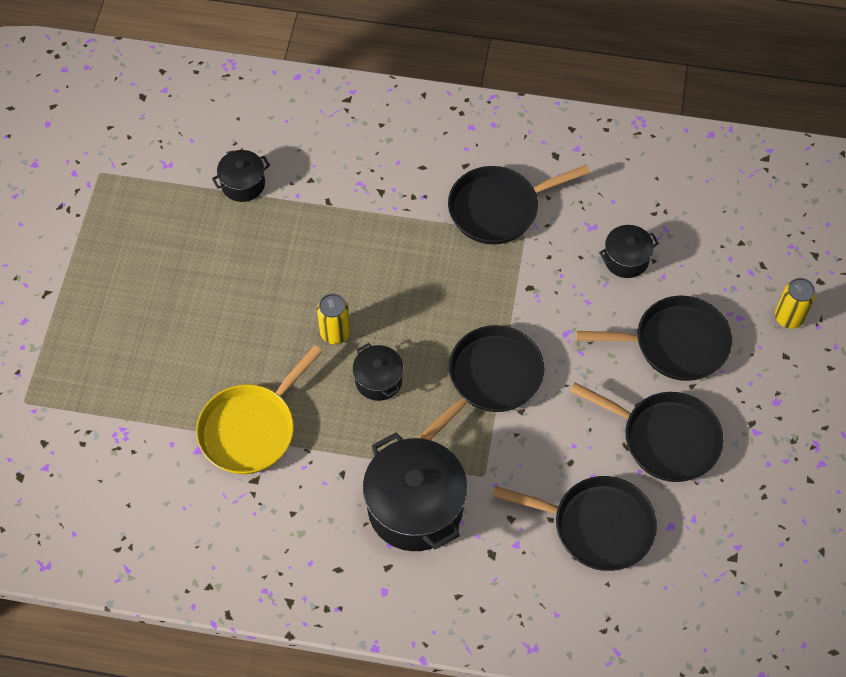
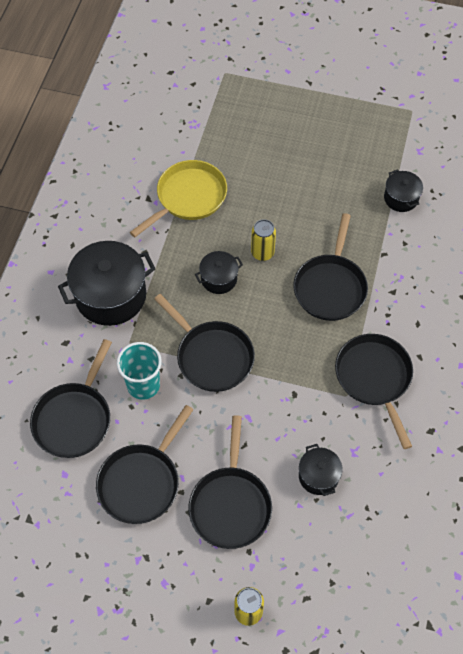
camera: 95 degrees right, 0 degrees up
yellow pan [196,345,323,474] -> yellow pan turned 90 degrees clockwise [130,160,227,237]
none -> turquoise cup [117,342,162,400]
none -> black pan [293,213,368,321]

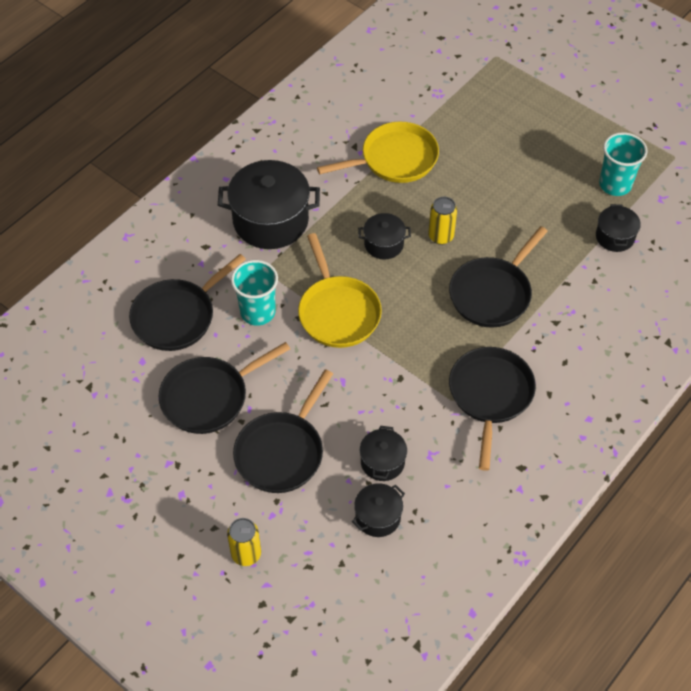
camera: 25 degrees right, 5 degrees down
black pan [154,294,255,392] -> yellow pan [298,233,382,348]
none -> black pot [352,483,405,537]
none -> turquoise cup [599,132,648,196]

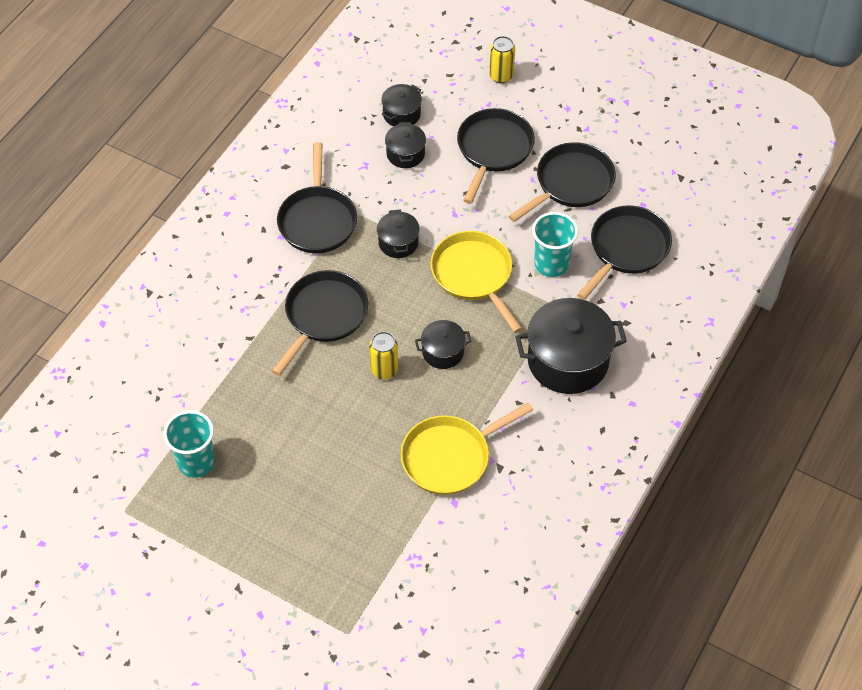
camera: 170 degrees right, 0 degrees up
black pot [596,204,641,252] -> black pot moved to [377,209,420,258]

